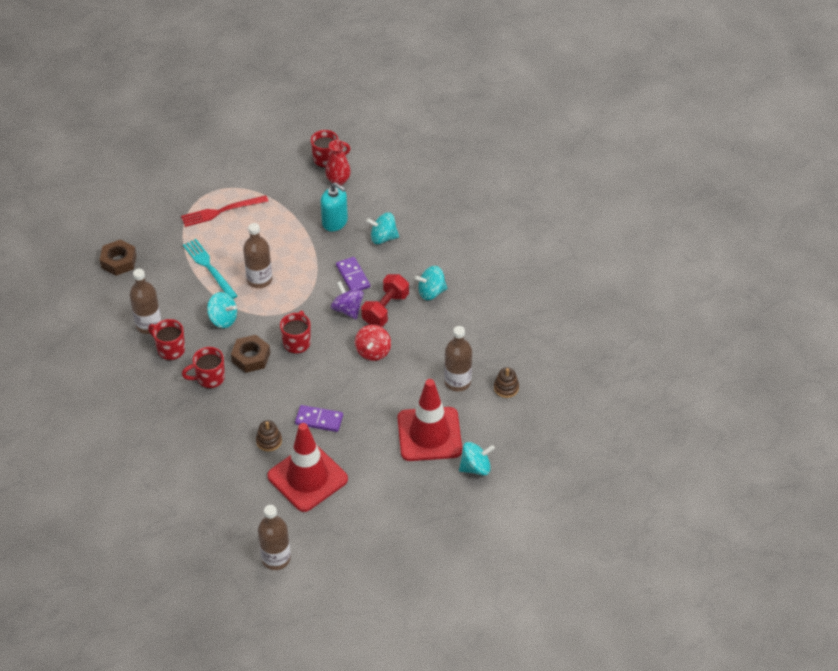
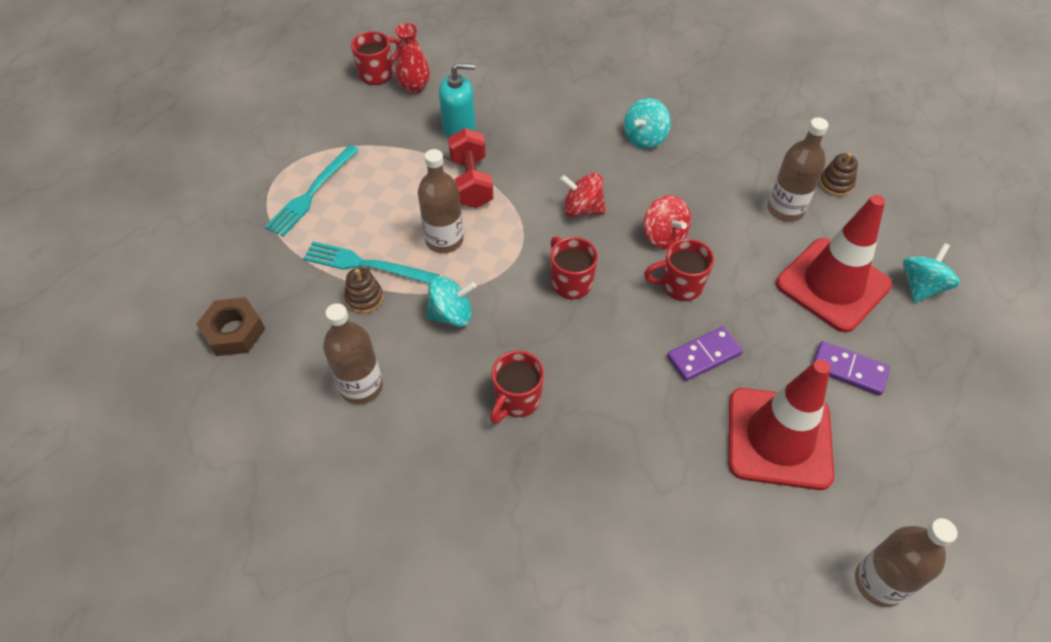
camera: 40 degrees left, 5 degrees up
red mug [148,319,185,360] -> red mug moved to [644,239,714,301]
red fork [181,195,268,227] -> turquoise fork [265,145,359,236]
brown nut [231,335,270,373] -> none
brown stacking toy [256,420,282,452] -> brown stacking toy moved to [345,267,384,313]
purple spinning top [331,281,364,319] -> red spinning top [560,173,606,217]
purple domino [336,257,370,290] -> purple domino moved to [813,341,890,396]
red dumbbell [361,274,409,327] -> red dumbbell moved to [448,128,493,208]
turquoise spinning top [366,212,399,244] -> none

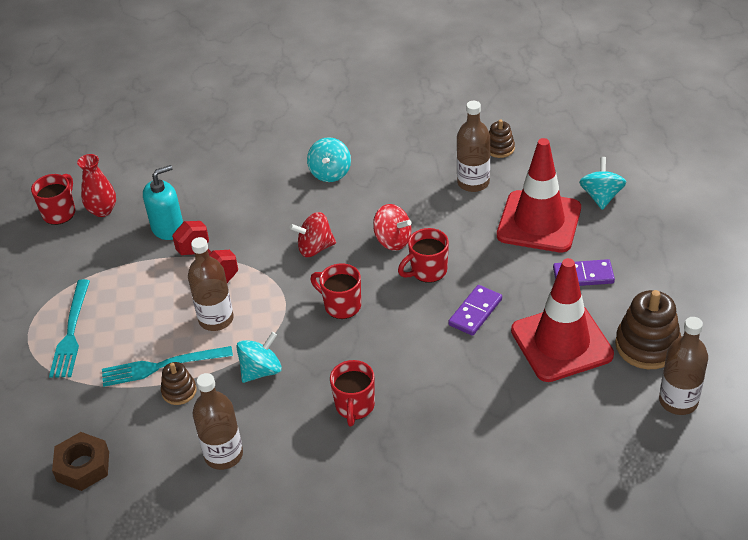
camera: 25 degrees left, 10 degrees down
none -> brown stacking toy [615,290,681,369]

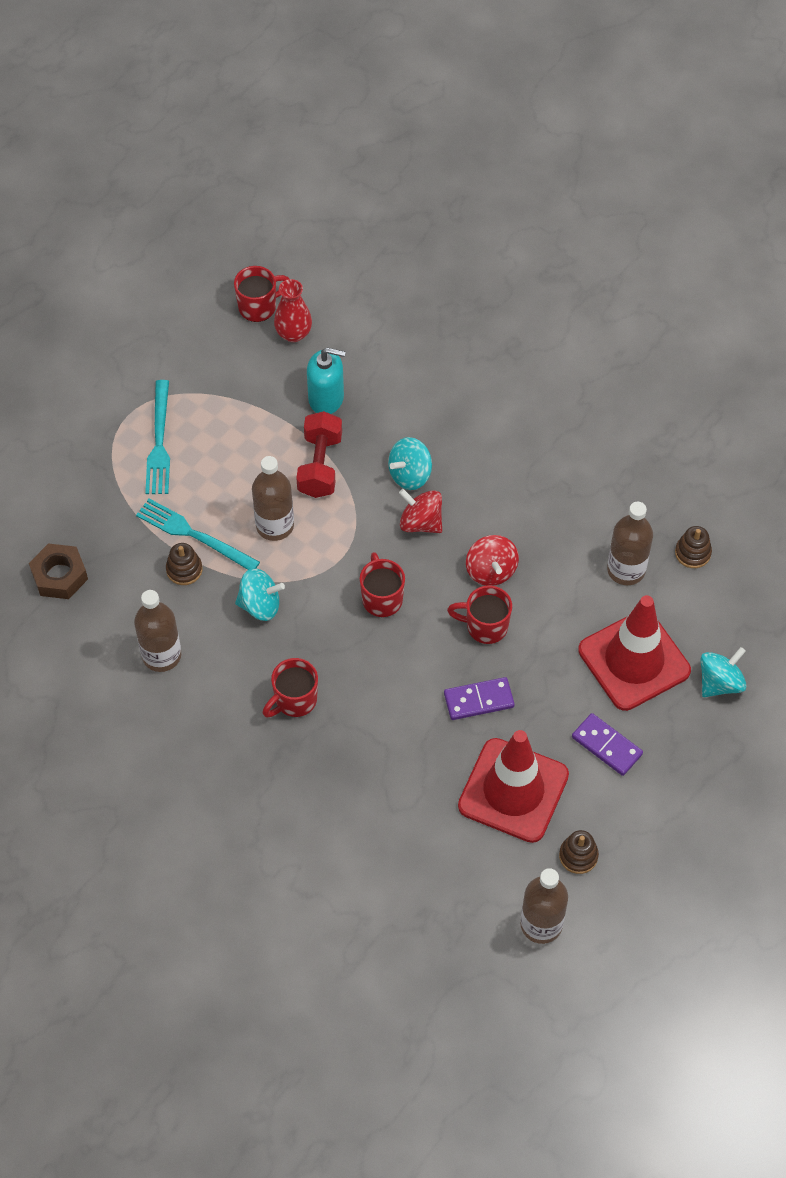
camera: 40 degrees right, 15 degrees up
turquoise fork [49,279,90,378] -> turquoise fork turned 45 degrees counterclockwise [145,380,170,494]
turquoise spinning top [307,137,351,182] -> turquoise spinning top moved to [388,437,432,490]
brown stacking toy [615,290,681,369] -> brown stacking toy [559,830,599,874], size x0.55

